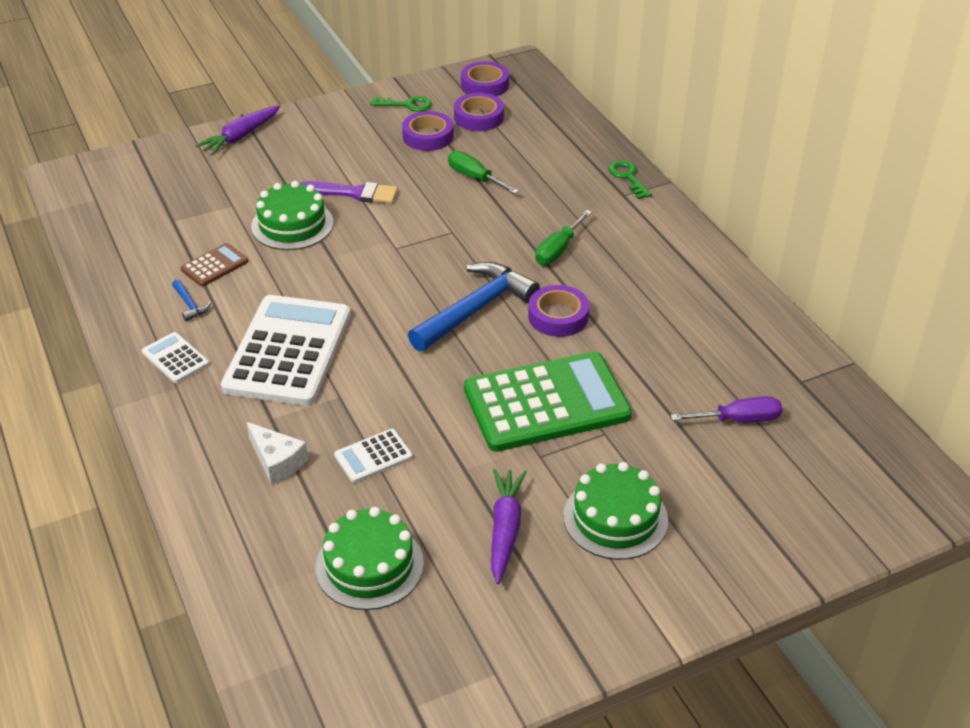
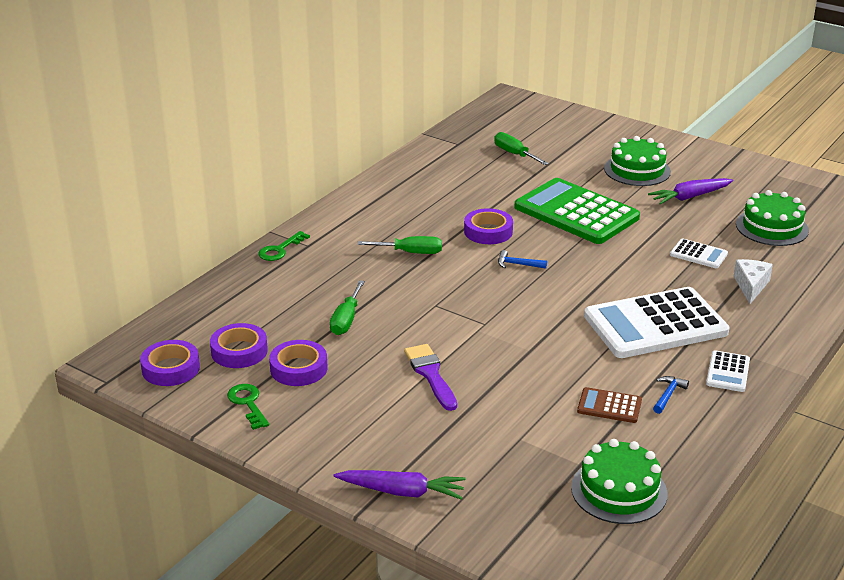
camera: 120 degrees left, 10 degrees down
green cake [251,181,333,250] -> green cake moved to [571,439,667,524]
blue hammer [408,262,540,352] -> blue hammer [498,250,547,269], size x0.41
purple screwdriver [670,396,782,422] -> green screwdriver [494,132,549,165]

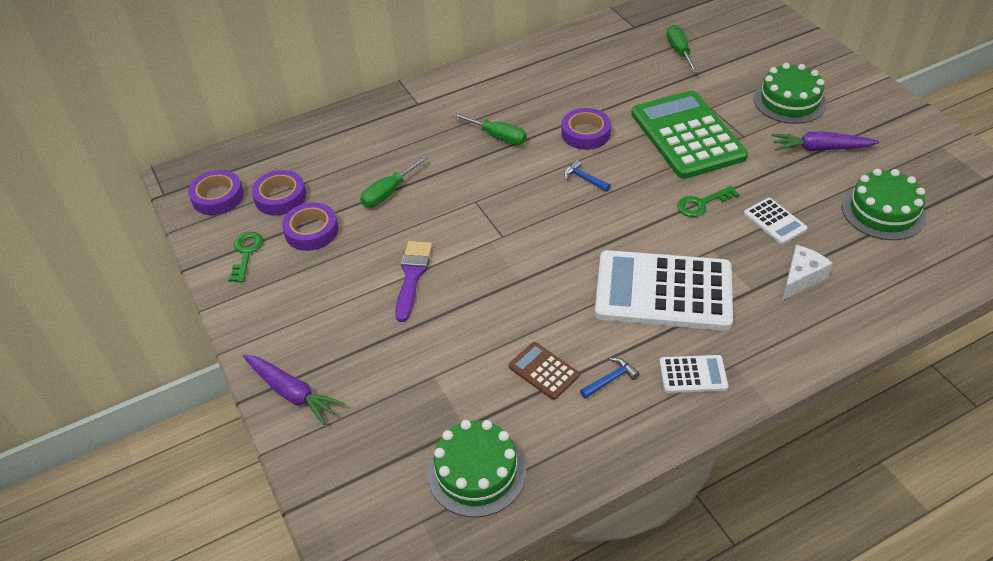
camera: 30 degrees right, 15 degrees up
green key [258,231,310,261] -> green key moved to [677,186,740,217]
white calculator [706,350,750,392] -> white calculator turned 135 degrees counterclockwise [660,355,728,393]

